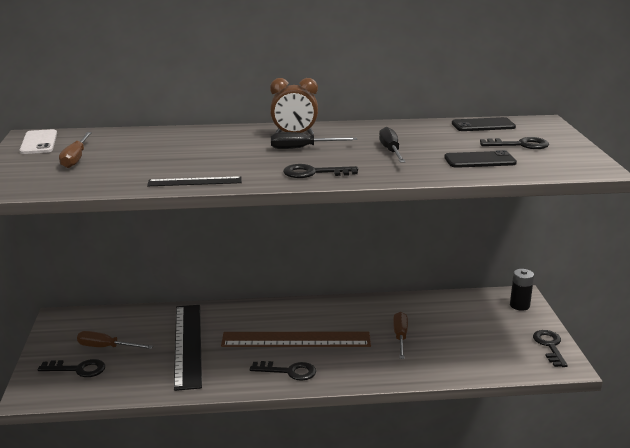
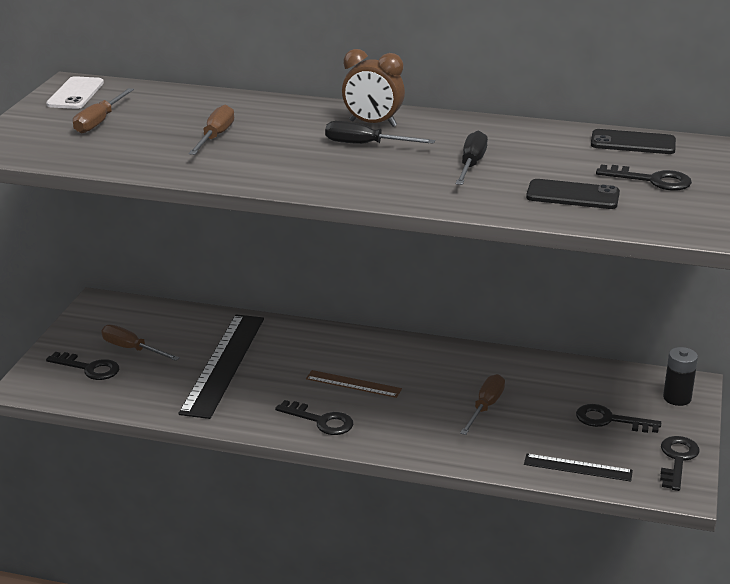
camera: 20 degrees right, 5 degrees up
black ruler [147,176,242,186] -> black ruler moved to [524,454,633,482]
brown ruler [221,332,371,347] -> brown ruler [306,370,402,398], size x0.51
black key [283,164,358,178] -> black key moved to [576,404,661,433]
none -> brown screwdriver [189,105,234,155]

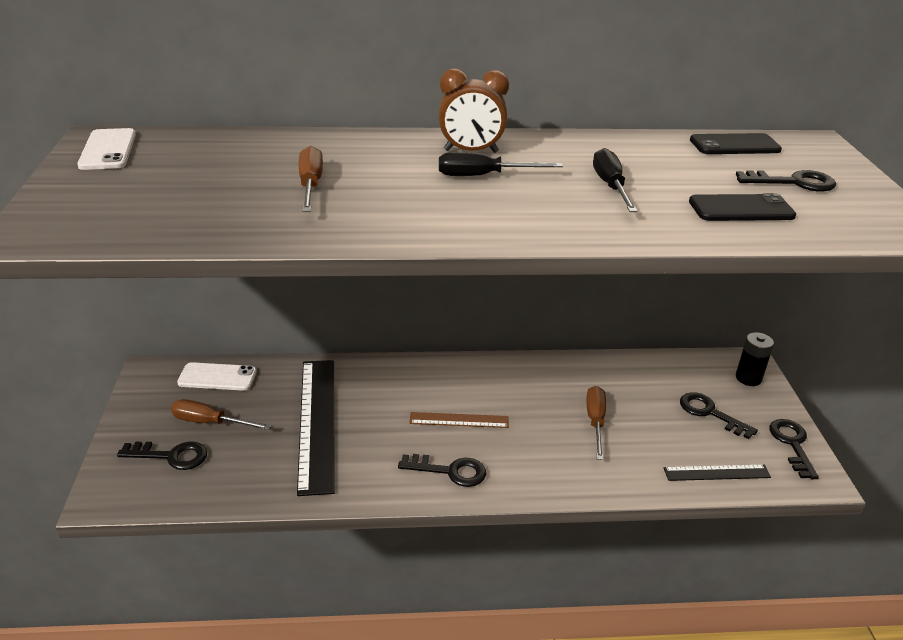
camera: 20 degrees left, 5 degrees up
brown screwdriver [73,88,134,133] -> none
black key [576,404,661,433] -> black key turned 45 degrees clockwise [680,392,758,439]
none -> white phone [177,362,257,391]

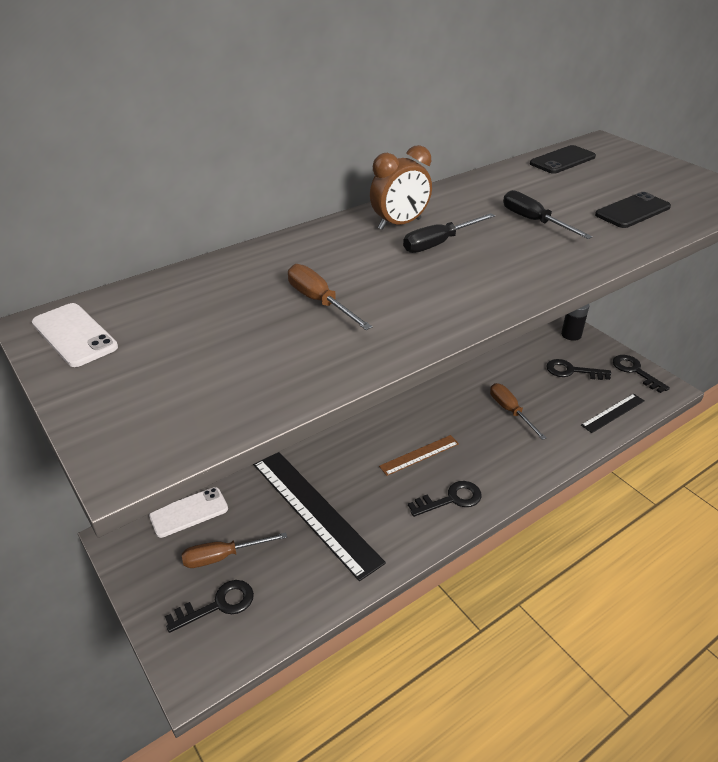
camera: 30 degrees left, 5 degrees up
black key [736,170,836,192] -> none

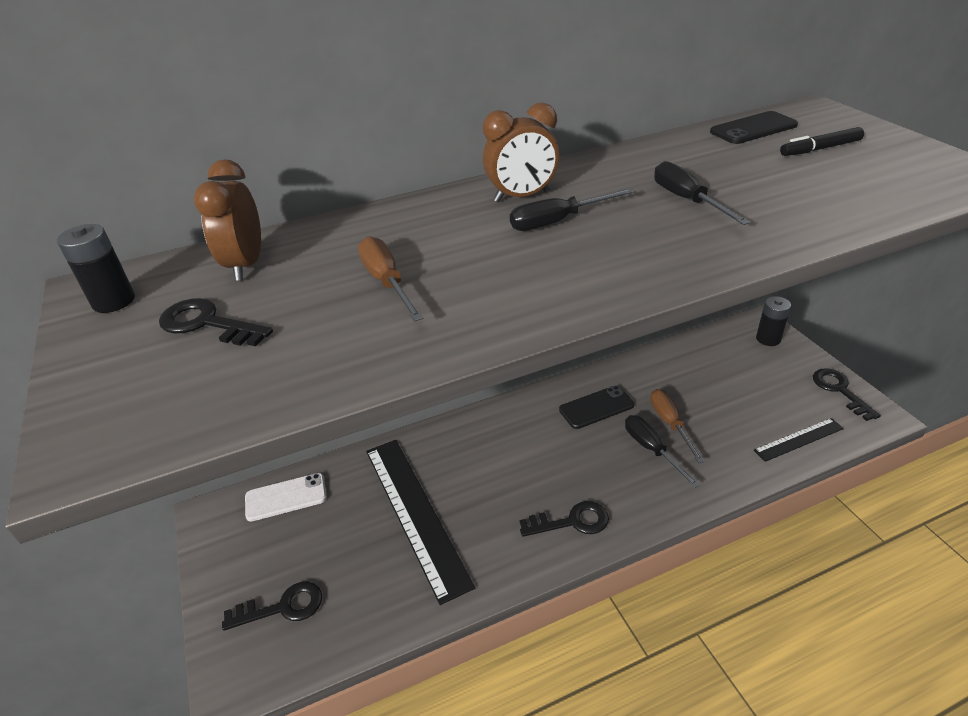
camera: 15 degrees right, 0 degrees up
white phone [32,303,118,367] -> black battery [57,224,135,313]
brown screwdriver [182,532,287,568] -> none
brown ruler [379,435,459,476] -> none
black key [546,359,611,380] -> black key moved to [159,298,273,346]
black phone [595,192,671,228] -> black phone moved to [559,385,634,429]
none -> brown clock [194,159,261,281]
none -> black screwdriver [625,415,700,488]
none -> black marker [780,127,864,156]

